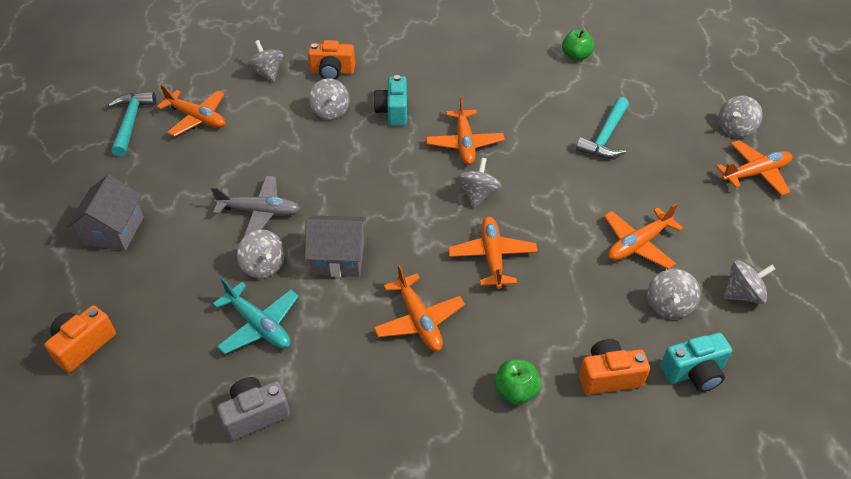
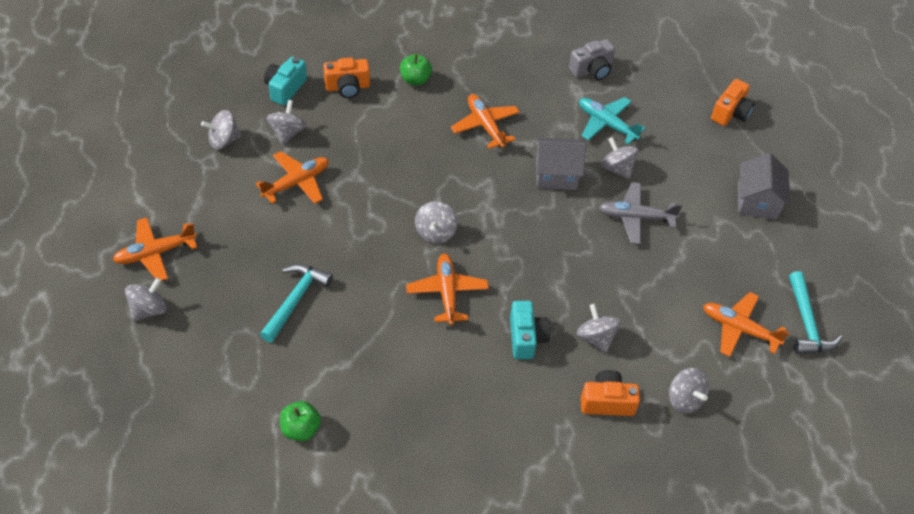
camera: 175 degrees right, 5 degrees up
orange plane [448,217,538,289] -> none
turquoise camera [660,333,732,392] -> turquoise camera turned 45 degrees counterclockwise [264,56,307,105]

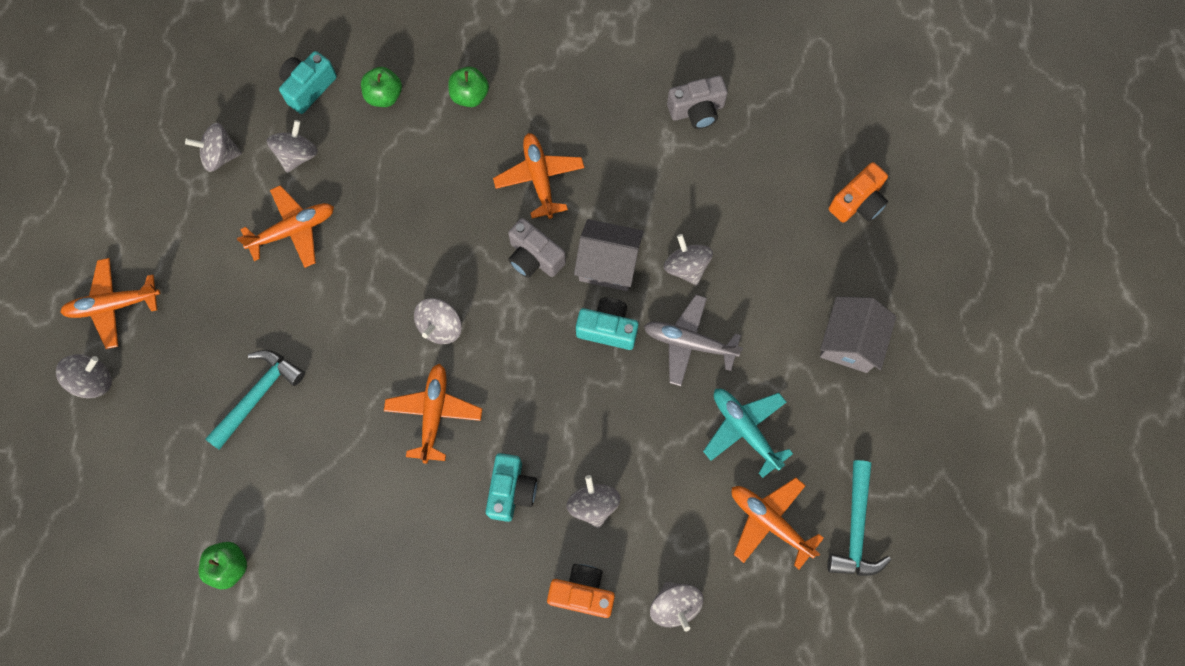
camera: 15 degrees right, 20 degrees up
orange camera [324,58,370,98] -> green apple [361,67,402,107]
turquoise plane [579,97,646,144] -> turquoise plane moved to [703,389,793,478]
none -> grey camera [508,218,566,278]
none -> turquoise camera [576,297,638,350]

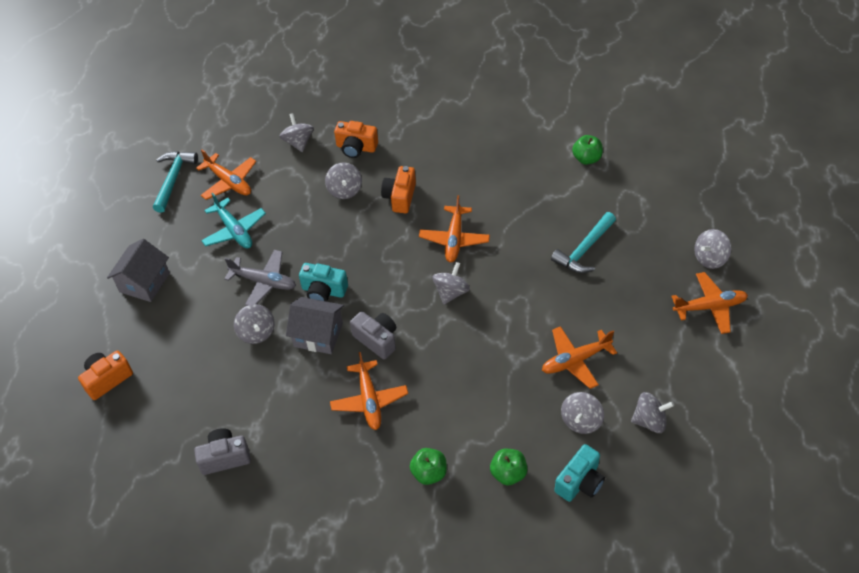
camera: 175 degrees left, 20 degrees down
turquoise camera [486,453,537,522] -> orange camera [381,166,416,213]

